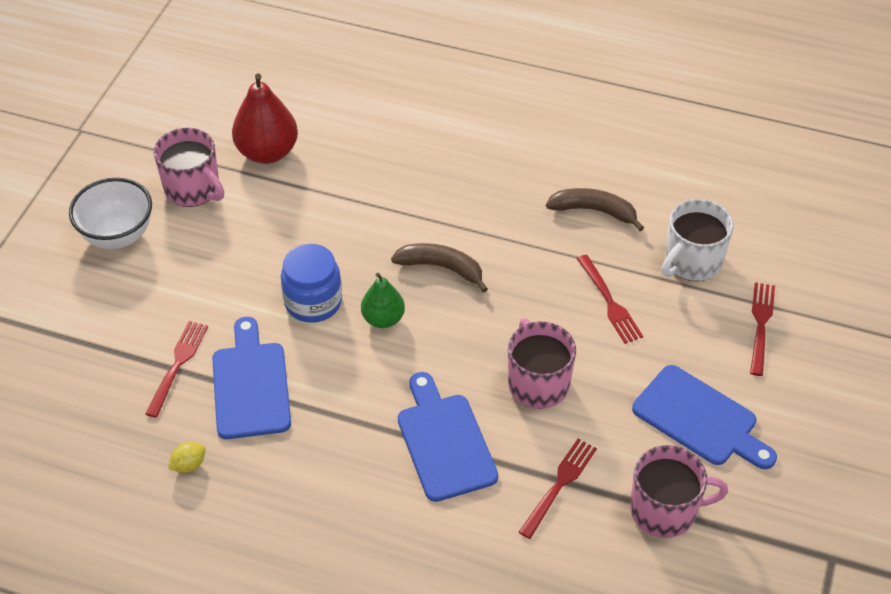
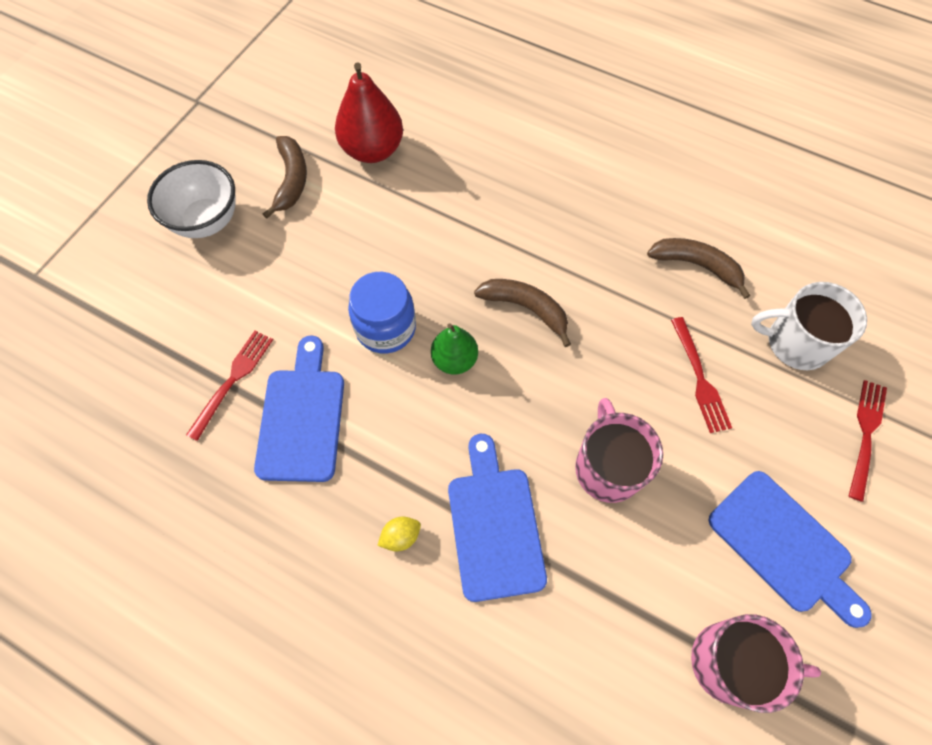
camera: 10 degrees right, 15 degrees up
pink mug [153,128,224,207] -> brown banana [263,136,307,219]
yellow lemon [168,442,206,473] -> yellow lemon moved to [377,517,421,551]
red fork [519,439,597,539] -> none
white mug [662,199,734,281] -> white mug turned 45 degrees clockwise [751,282,867,370]

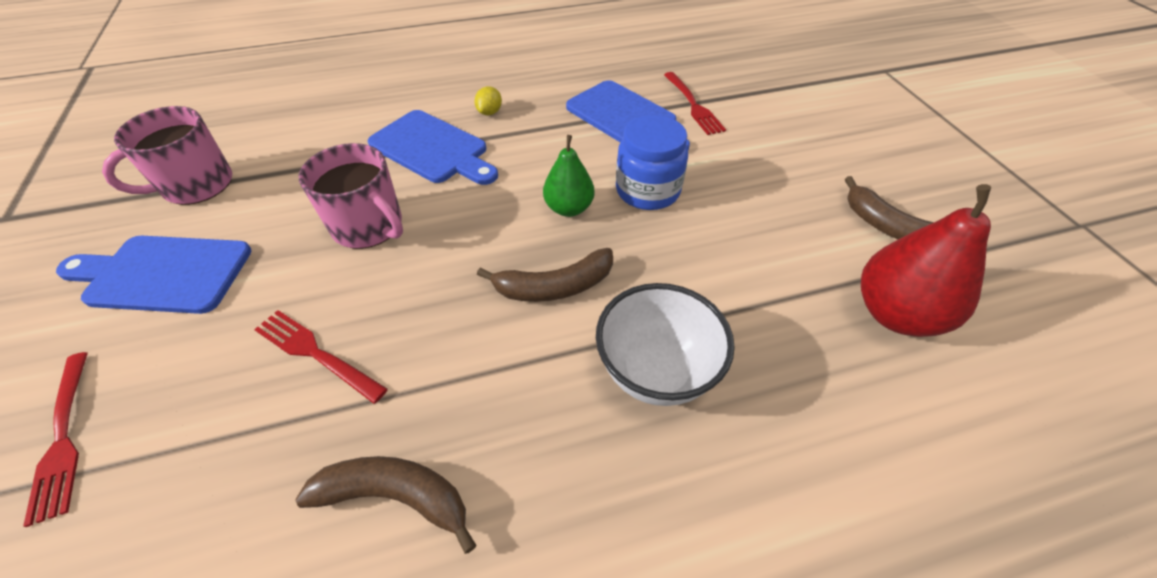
camera: 135 degrees right, 15 degrees down
white bowl [147,160,236,238] -> white bowl moved to [596,283,735,406]
brown banana [647,238,750,299] -> brown banana turned 150 degrees counterclockwise [295,456,476,554]
white mug [751,282,867,370] -> none

